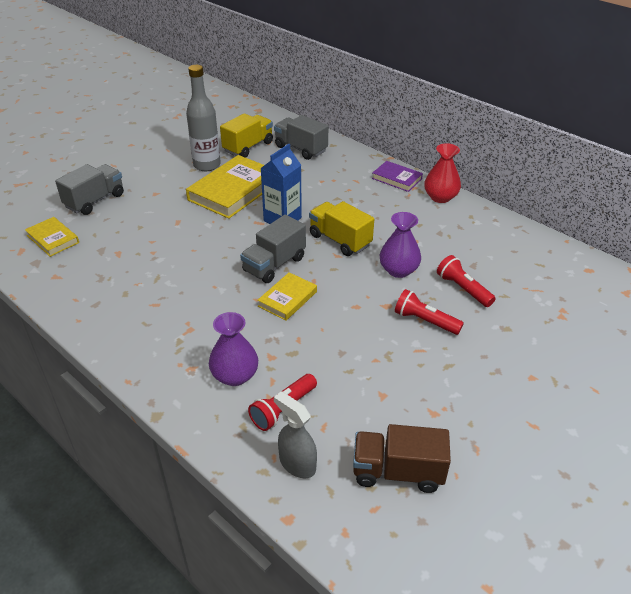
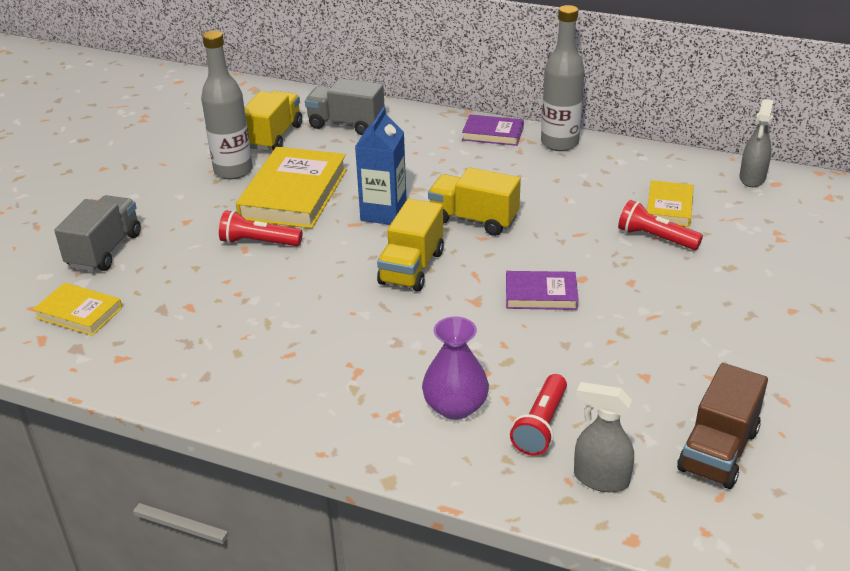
camera: 20 degrees left, 5 degrees down
grey truck [240,215,306,283] -> yellow truck [377,199,444,292]
yellow book [257,272,317,321] -> yellow book moved to [647,180,694,227]
brown truck [353,424,451,493] -> brown truck turned 45 degrees counterclockwise [677,363,768,489]
purple vase [380,212,421,278] -> none
red flashlight [395,289,464,335] -> red flashlight moved to [219,210,302,246]
red vase [424,143,461,203] -> grey bottle [541,5,585,151]
none -> purple book [506,271,579,310]
none -> grey spray bottle [739,99,774,187]

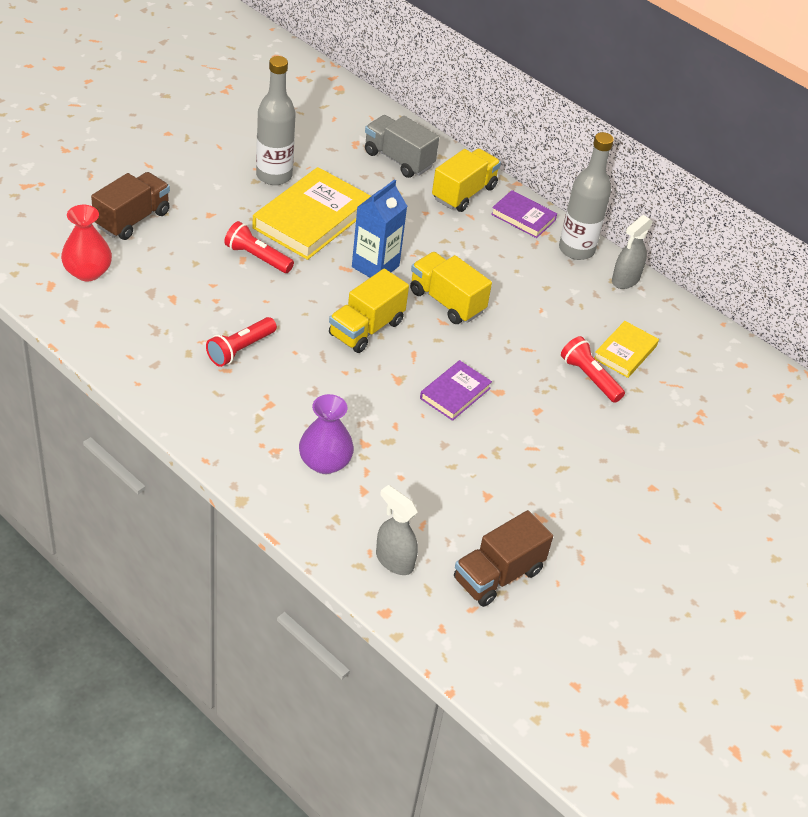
camera: 15 degrees right, 10 degrees up
yellow book [33,283,122,336] -> red vase [61,205,112,281]
grey truck [54,195,141,271] -> brown truck [91,172,170,240]
yellow truck [244,91,302,151] -> yellow truck moved to [432,148,501,212]
purple book [506,271,579,310] -> purple book turned 75 degrees counterclockwise [420,360,492,421]
red flashlight [510,374,567,456] -> red flashlight moved to [206,317,277,367]
grey spray bottle [739,99,774,187] -> grey spray bottle moved to [612,215,653,289]

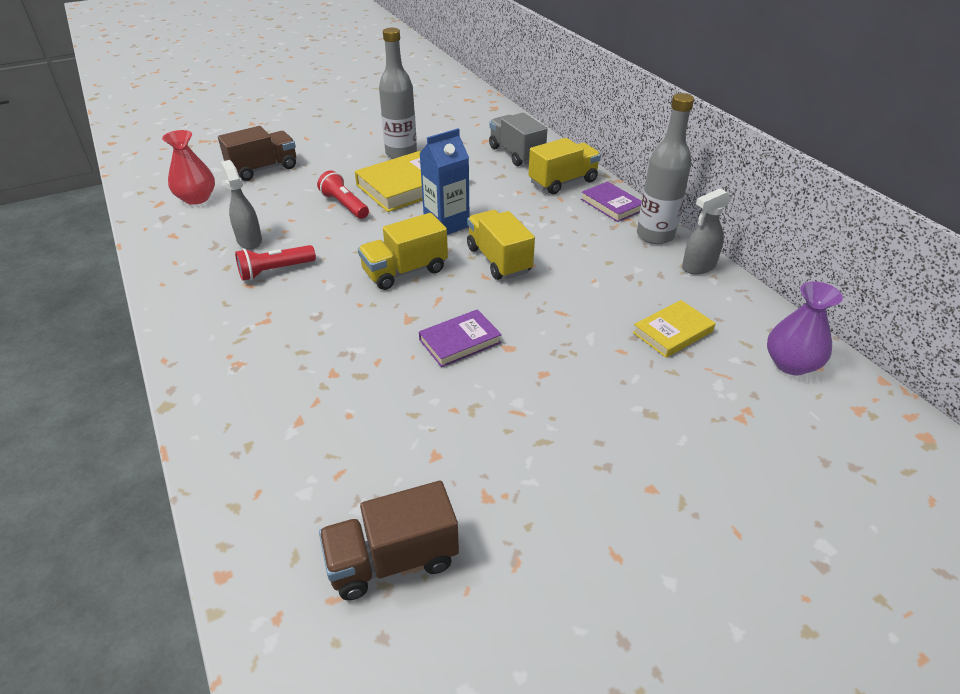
camera: 25 degrees right, 5 degrees down
purple vase [299,394,354,474] -> purple vase moved to [767,281,843,375]
grey spray bottle [376,485,418,575] -> grey spray bottle moved to [221,160,262,249]
red flashlight [561,336,625,403] -> none

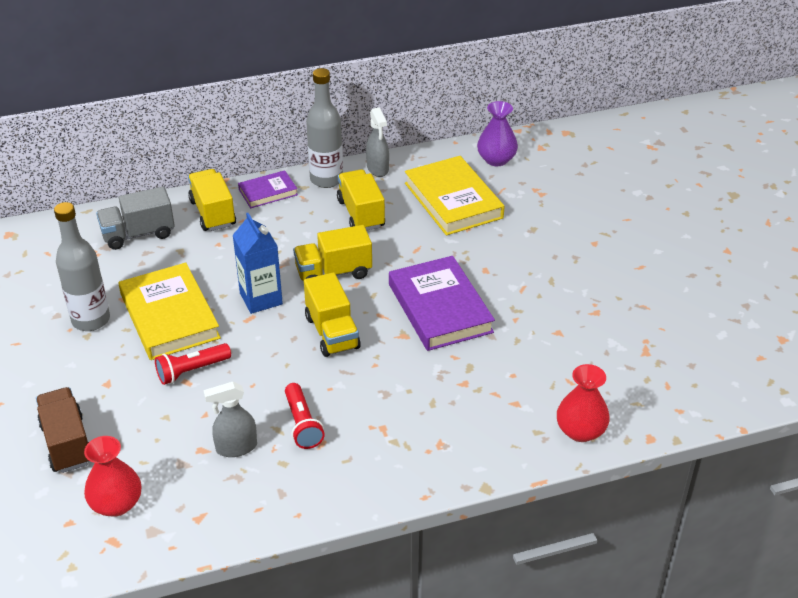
camera: 80 degrees left, 0 degrees up
brown truck [319,481,459,600] -> none
purple book [419,309,502,367] -> purple book [389,256,495,351], size x1.85
yellow book [632,300,716,358] -> yellow book [405,156,505,235], size x1.85
none -> yellow truck [337,169,385,231]
none -> red vase [557,364,610,442]

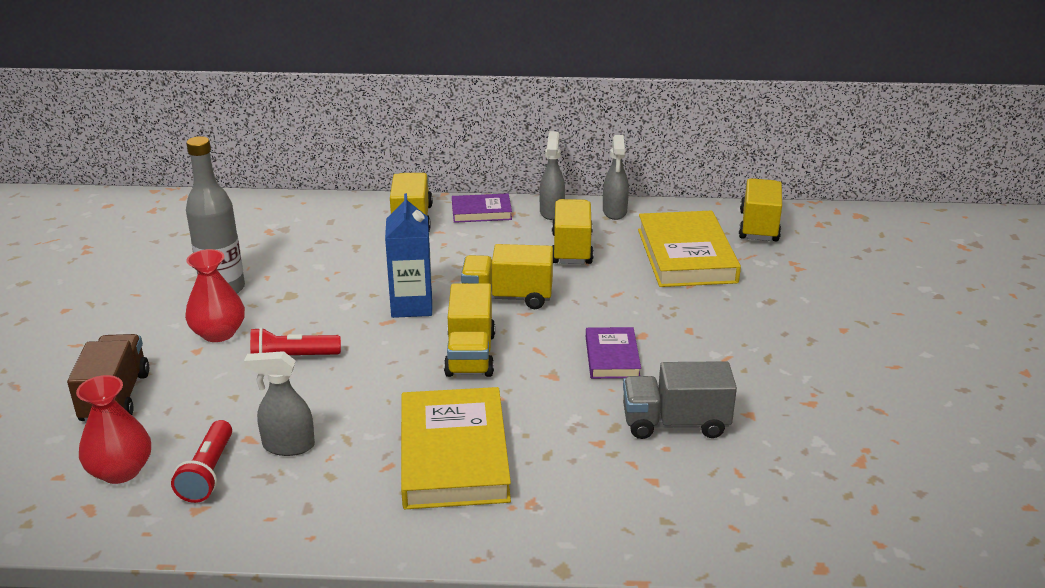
camera: 20 degrees right, 10 degrees down
grey truck [96,187,175,250] -> grey truck moved to [623,361,737,439]
yellow book [119,263,221,360] -> yellow book moved to [401,387,511,509]
red flashlight [285,383,325,449] -> red flashlight moved to [171,420,232,503]
grey bottle [306,68,343,188] -> grey spray bottle [540,131,565,220]
purple book [389,256,495,351] -> purple book [586,327,641,379], size x0.54
purple vase [477,101,518,166] -> yellow truck [739,178,782,242]
red vase [557,364,610,442] -> red vase moved to [185,249,245,342]

